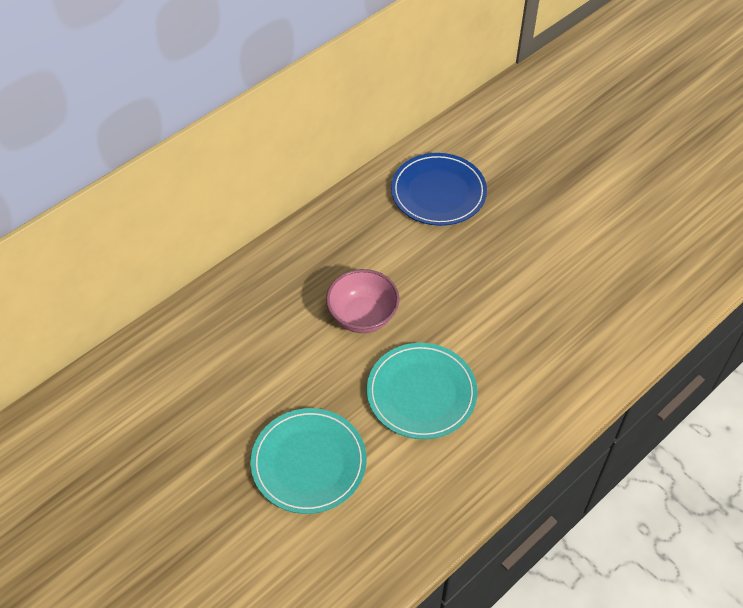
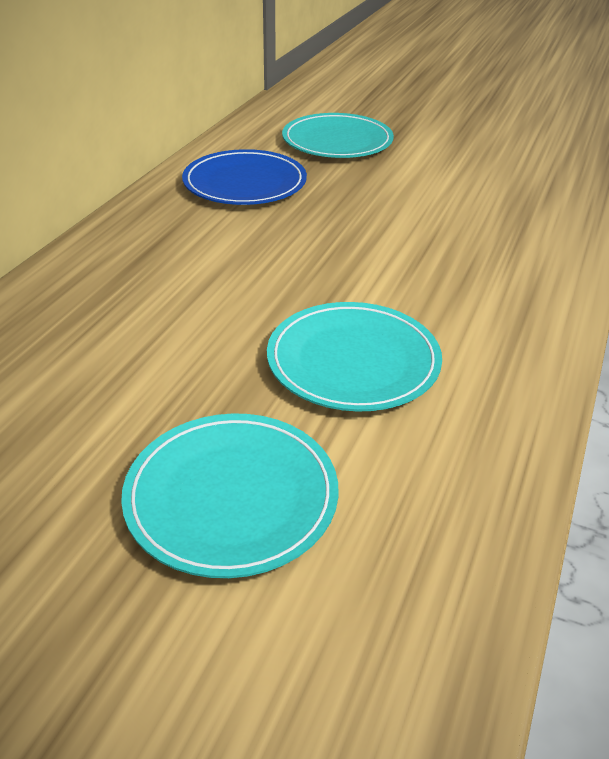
camera: 25 degrees left, 15 degrees down
pink bowl [326,269,399,333] -> none
none -> turquoise plate [282,113,394,158]

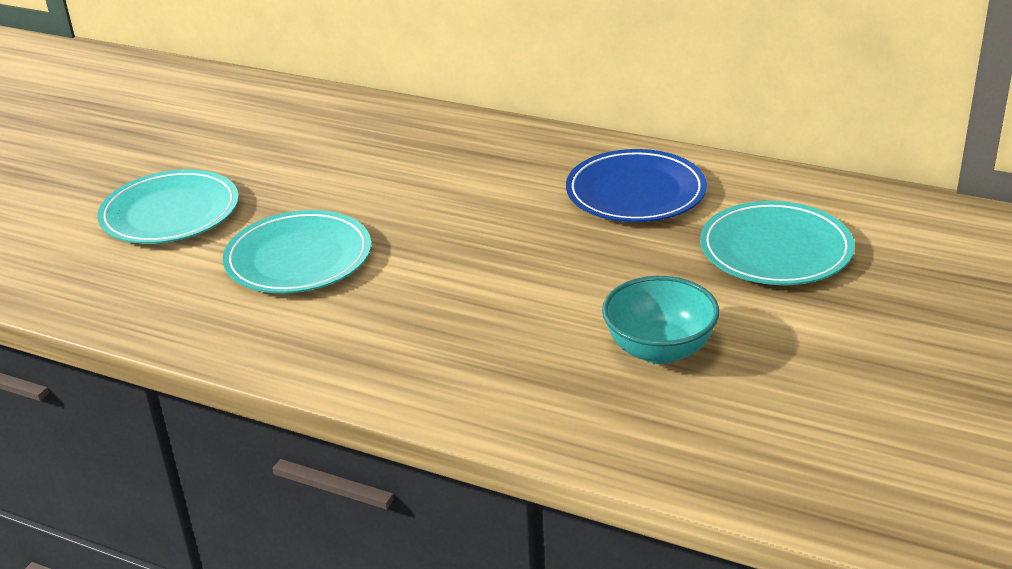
camera: 95 degrees right, 5 degrees down
none -> turquoise bowl [602,276,719,364]

